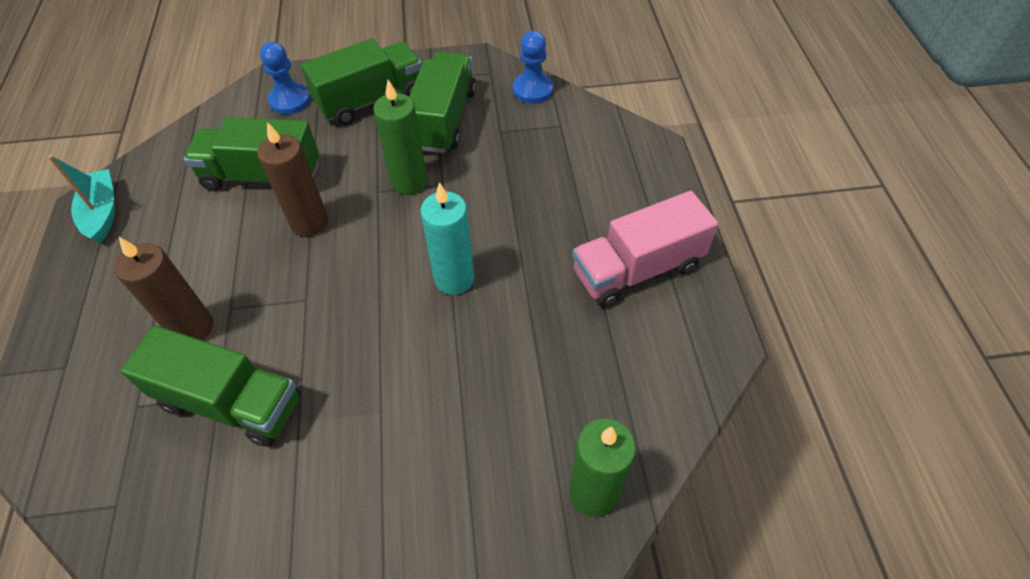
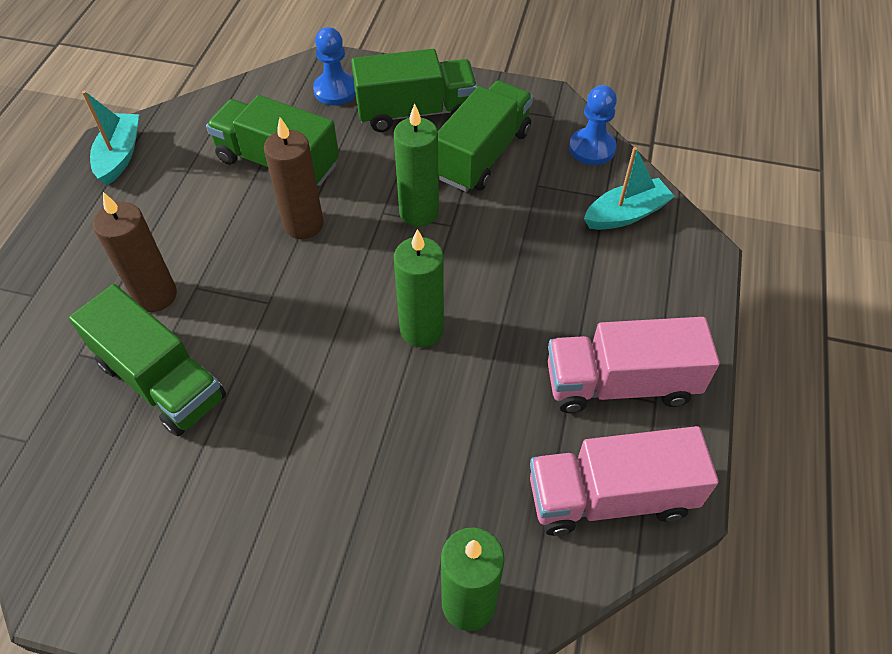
camera: 20 degrees right, 0 degrees up
turquoise candle [420,182,474,295] -> green candle [394,229,444,347]
none -> pink truck [530,426,718,536]
none -> turquoise boat [584,147,675,230]

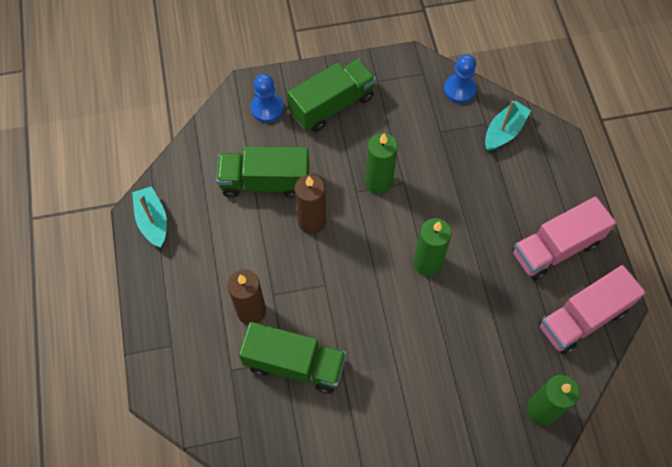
camera: 25 degrees left, 10 degrees up
green truck [438,81,533,192] -> none

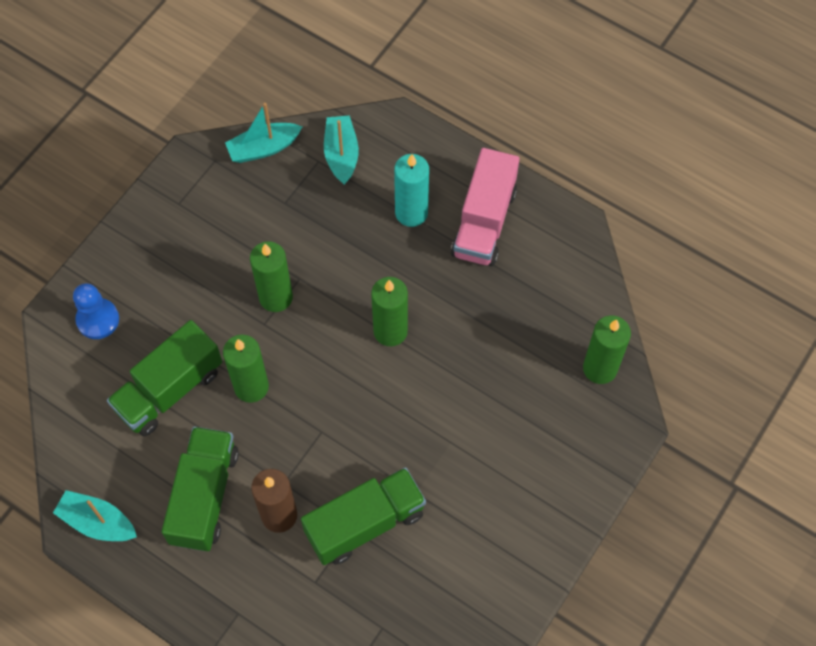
camera: 45 degrees left, 0 degrees up
green truck [287,59,376,132] -> green truck moved to [162,427,239,551]
brown candle [295,174,326,234] -> green candle [223,334,269,403]
blue pawn [444,54,477,104] -> turquoise boat [225,103,302,163]
pink truck [539,265,646,355] -> none
none -> turquoise candle [394,154,429,227]

